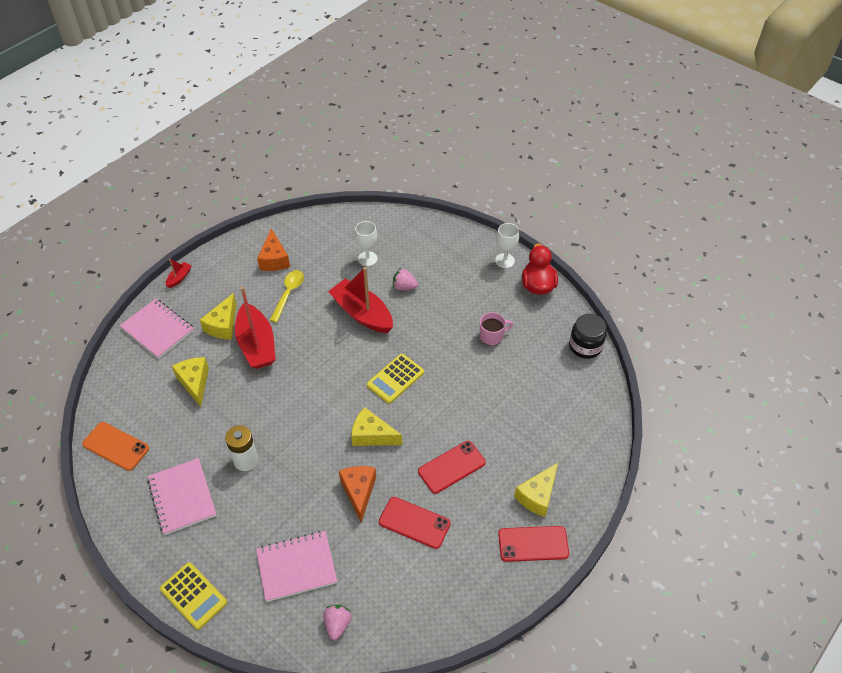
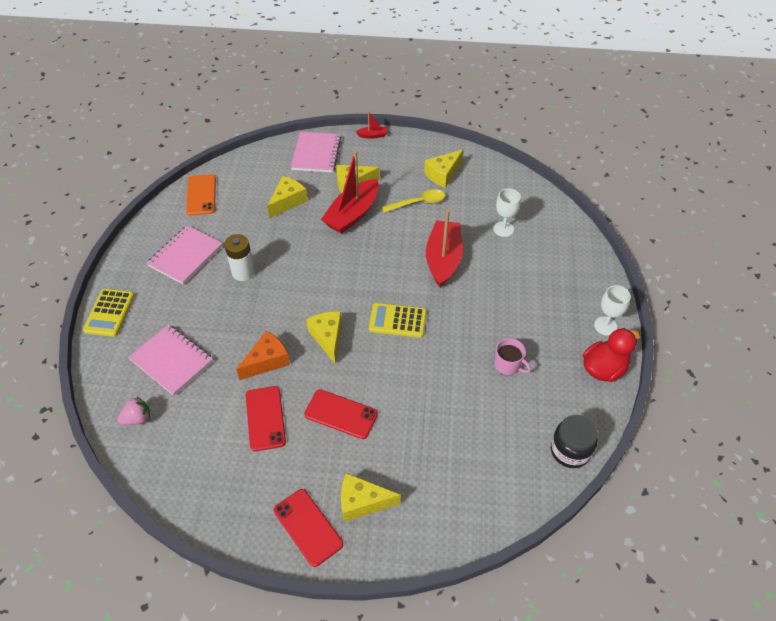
camera: 55 degrees right, 0 degrees up
orange cheese [257,228,290,271] -> yellow cheese [424,149,463,188]
pink strawberry [393,268,418,290] -> none

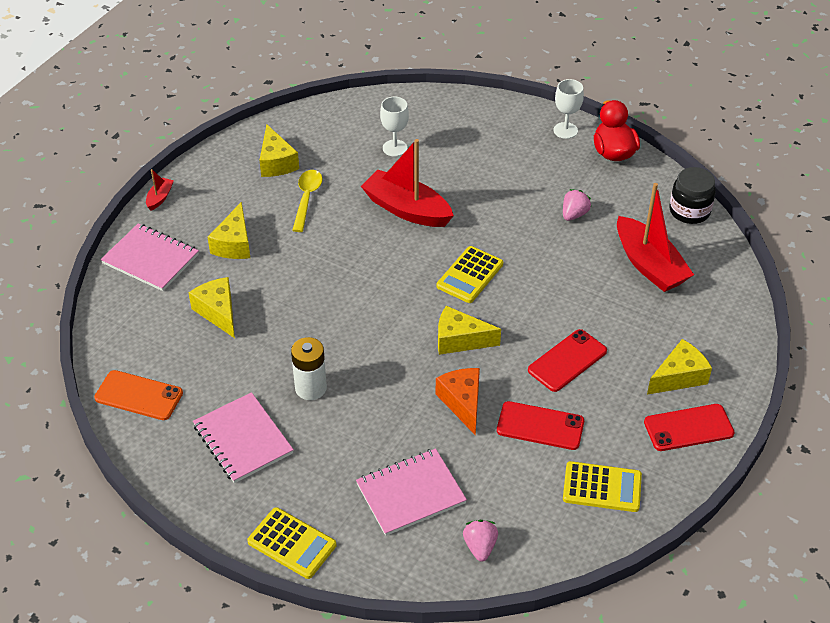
camera: 65 degrees left, 5 degrees down
red boat [321,151,379,234] -> red boat moved to [617,183,694,292]
yellow cheese [341,473,401,522] -> yellow cheese turned 150 degrees counterclockwise [647,339,712,395]
pink mug [494,338,531,376] -> pink strawberry [563,189,591,221]
none -> yellow calculator [563,461,642,512]

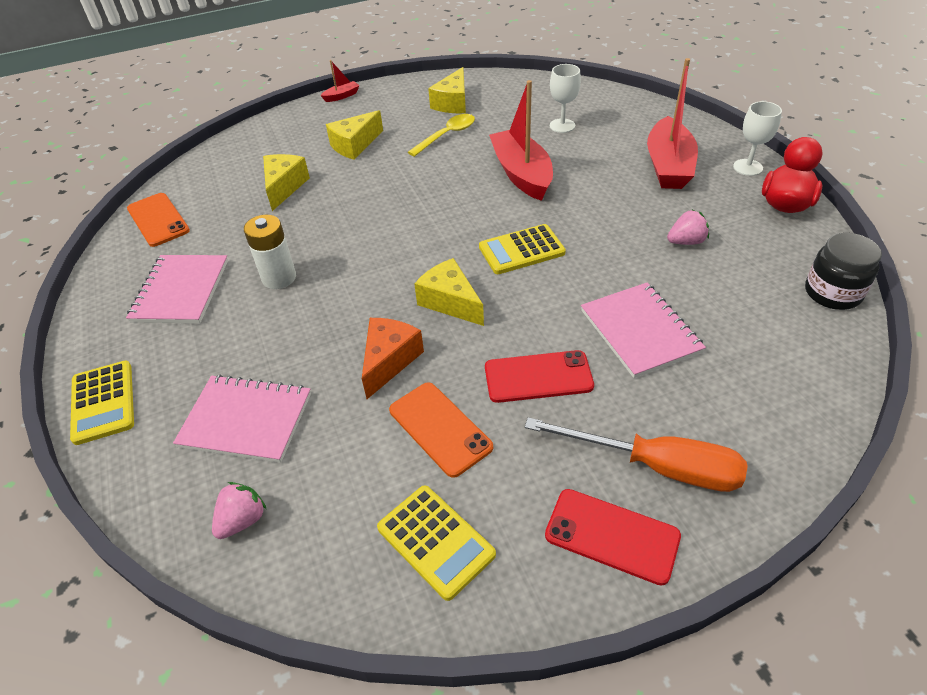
camera: 40 degrees right, 0 degrees up
pink notebook [101,223,199,291] -> pink notebook moved to [581,282,706,378]
red phone [497,401,584,450] -> orange phone [389,382,493,478]
red boat [617,183,694,292] -> red boat moved to [647,58,698,189]
yellow cheese [647,339,712,395] -> orange screwdriver [525,417,747,492]

